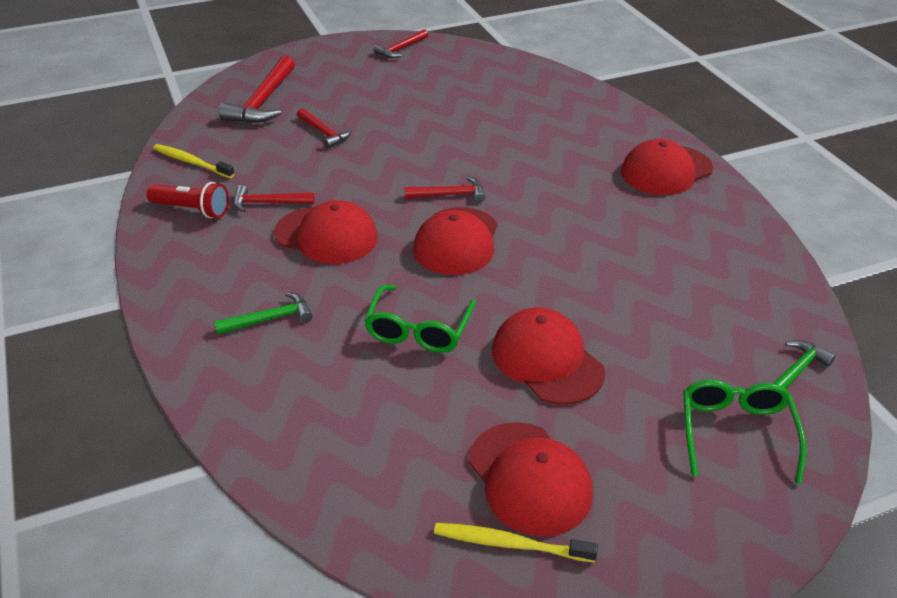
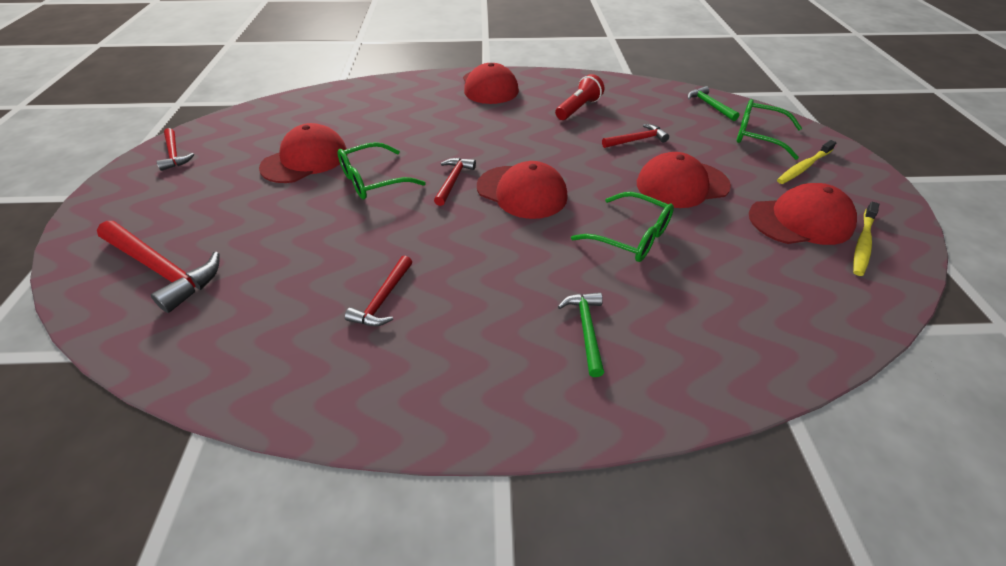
camera: 70 degrees left, 5 degrees up
red flashlight [146,182,229,218] -> red flashlight moved to [555,74,604,120]
yellow toothbrush [153,144,235,178] -> yellow toothbrush moved to [777,140,836,184]
red cap [274,200,378,264] -> red cap moved to [259,123,347,183]
red hammer [297,108,351,149] -> red hammer moved to [602,124,669,148]
none -> green glasses [337,142,426,200]

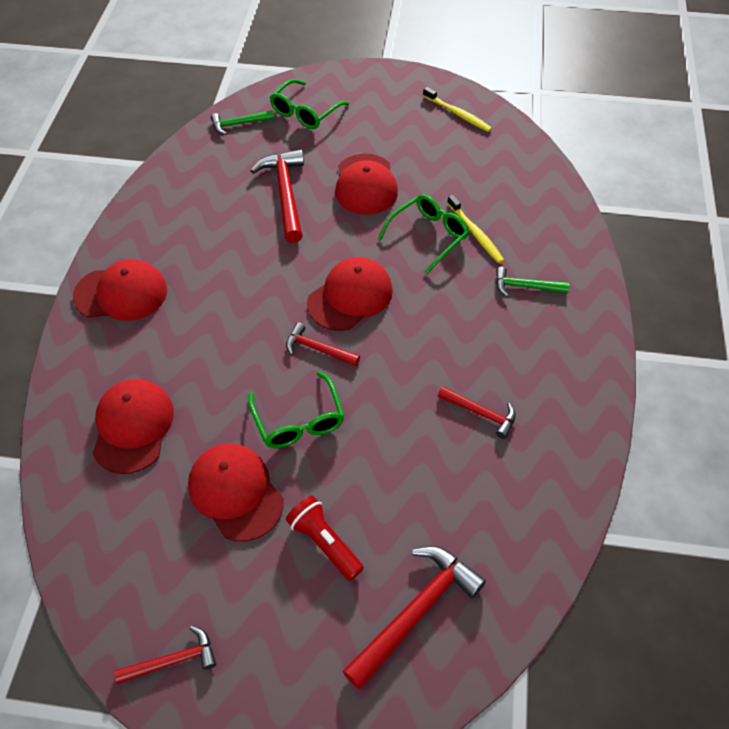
camera: 80 degrees left, 10 degrees up
red flashlight [555,74,604,120] -> red flashlight moved to [286,496,364,581]
red hammer [602,124,669,148] -> red hammer [251,149,304,243], size x1.75
red cap [749,183,857,245] -> red cap moved to [93,379,174,474]
yellow toothbrush [777,140,836,184] -> yellow toothbrush moved to [447,195,504,263]

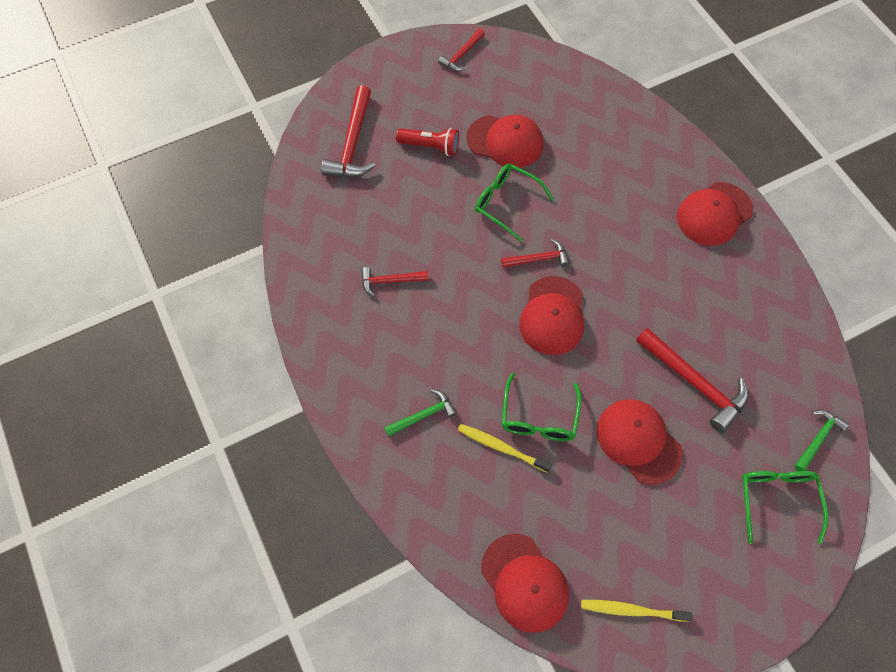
camera: 145 degrees right, 10 degrees up
red cap [93,379,174,474] -> red cap moved to [481,533,569,633]

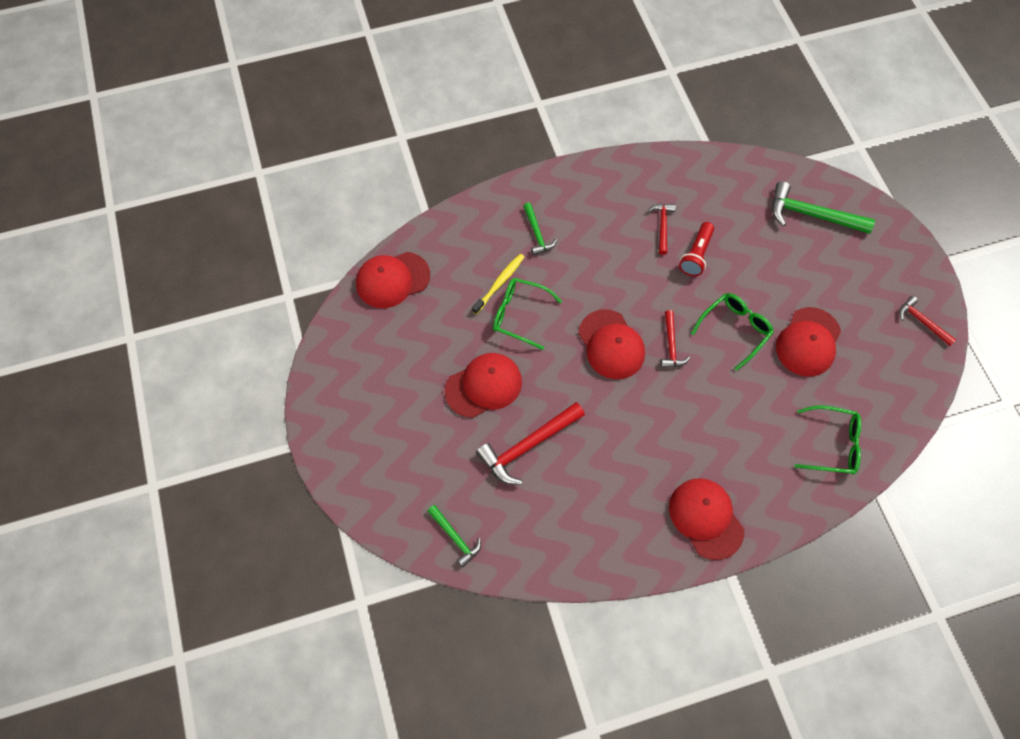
camera: 100 degrees right, 0 degrees up
red hammer [321,85,376,177] -> green hammer [772,181,875,234]
red flashlight [396,128,459,156] -> red flashlight moved to [679,222,714,276]
red cap [519,276,584,355] -> red cap turned 135 degrees counterclockwise [578,309,645,379]
yellow toothbrush [581,600,692,622] -> none
green glasses [742,471,828,544] -> green glasses moved to [795,405,861,474]

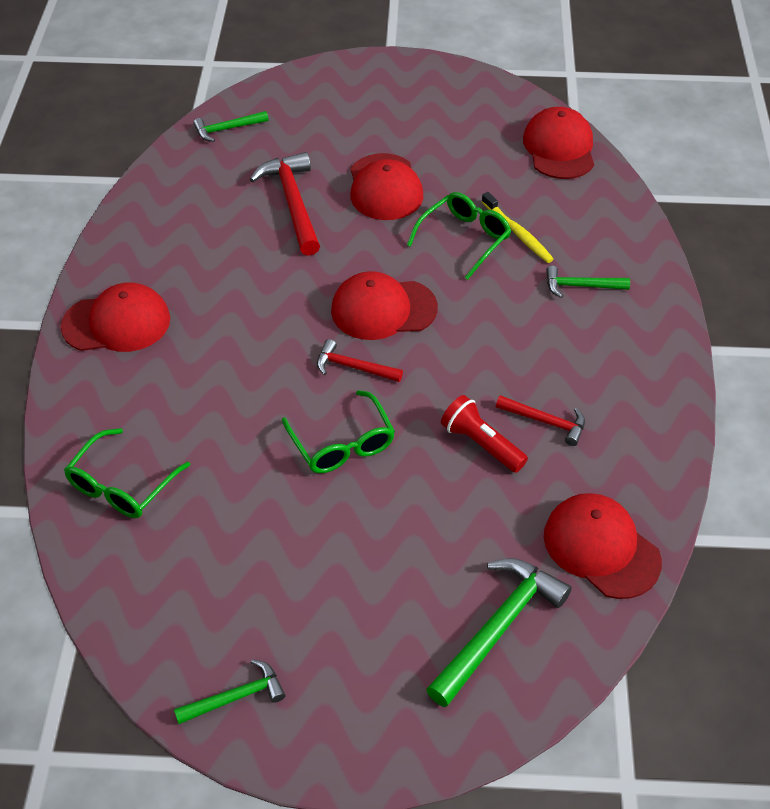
camera: 110 degrees right, 15 degrees down
red cap [776,307,841,377] -> red cap moved to [544,493,662,599]
red hammer [899,296,956,346] -> green hammer [174,659,286,724]

